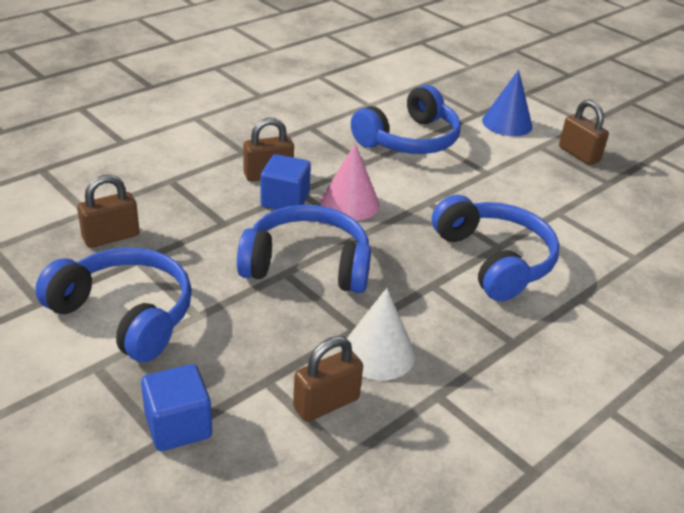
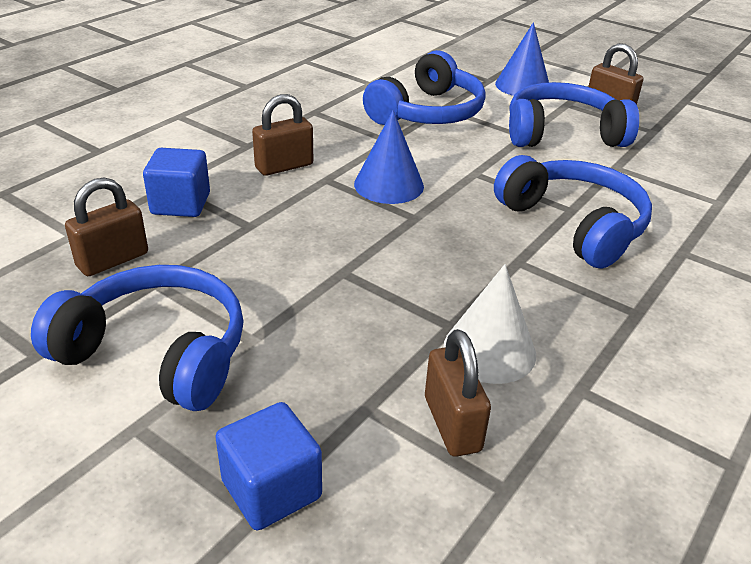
camera: 10 degrees left, 0 degrees up
blue headphones [237,205,371,293] -> blue headphones moved to [509,82,639,147]
blue cube [260,154,311,210] -> blue cube moved to [143,148,210,217]
brown padlock [293,336,363,422] -> brown padlock turned 60 degrees counterclockwise [425,329,491,457]
pink cone [320,144,380,221] -> blue cone [354,110,424,204]

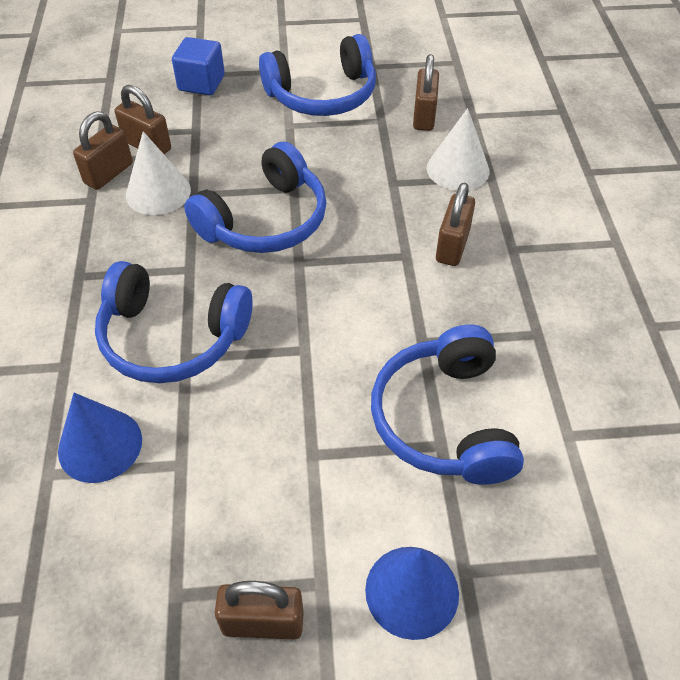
camera: 140 degrees right, 15 degrees up
blue cube [143,148,210,217] -> white cone [427,108,490,191]
blue cone [354,110,424,204] -> blue cone moved to [58,393,142,483]
blue headphones [509,82,639,147] -> blue headphones moved to [184,142,327,253]
none -> brown padlock [73,111,133,190]

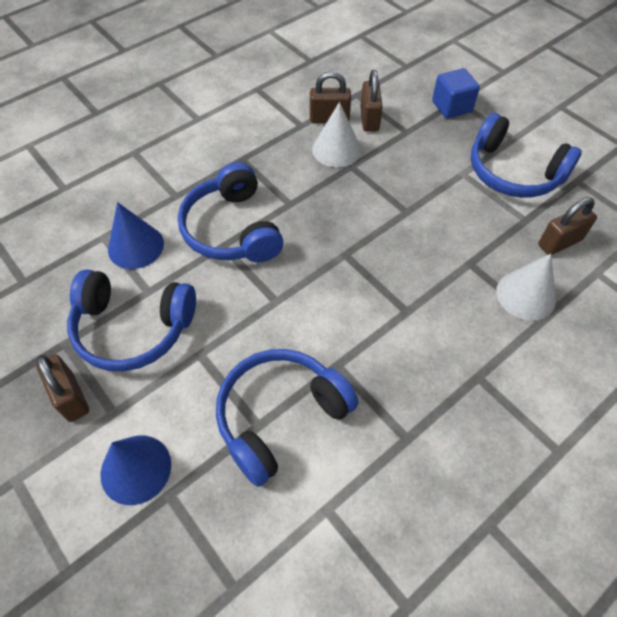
camera: 55 degrees right, 5 degrees up
blue headphones [184,142,327,253] -> blue headphones moved to [67,269,196,372]
brown padlock [436,183,475,266] -> none

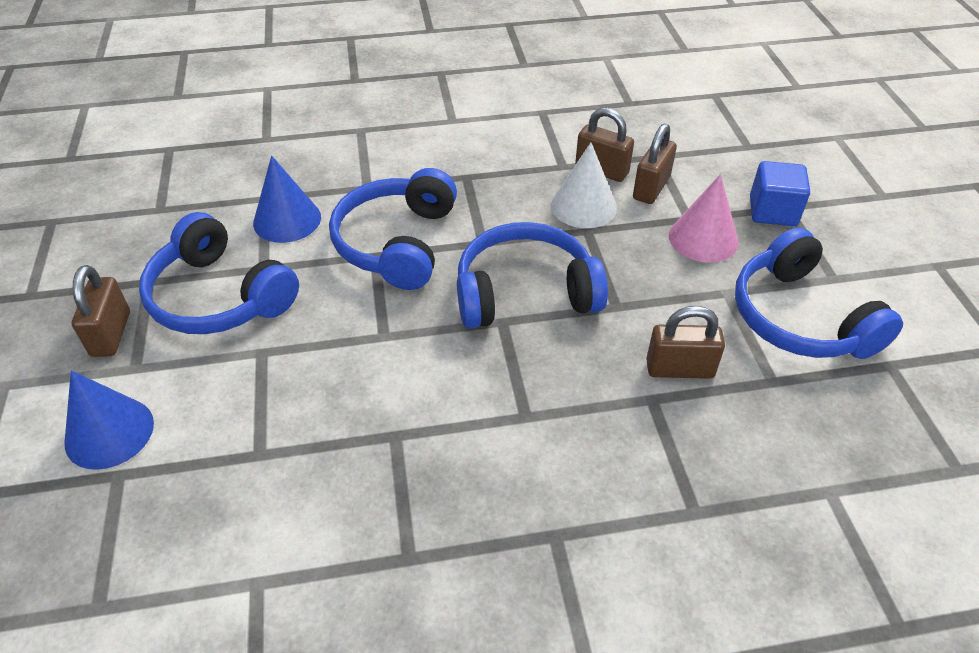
camera: 30 degrees right, 10 degrees down
blue headphones [216,349,358,487] -> blue headphones moved to [457,222,608,329]
white cone [496,254,556,321] -> none
brown padlock [538,197,597,255] -> brown padlock moved to [646,306,725,379]
none -> pink cone [669,174,739,263]

